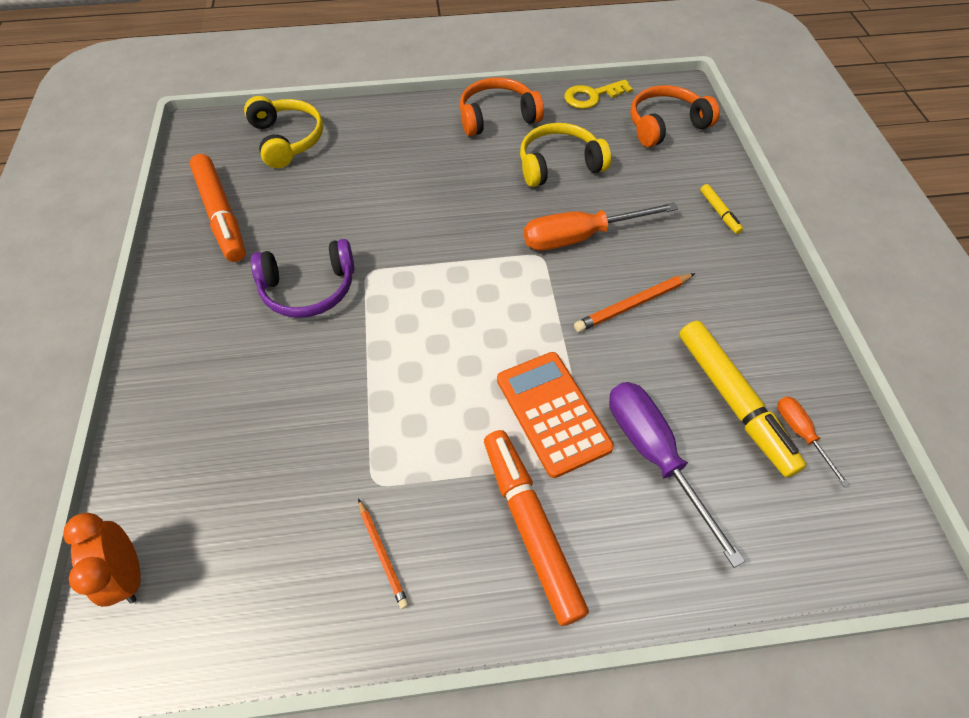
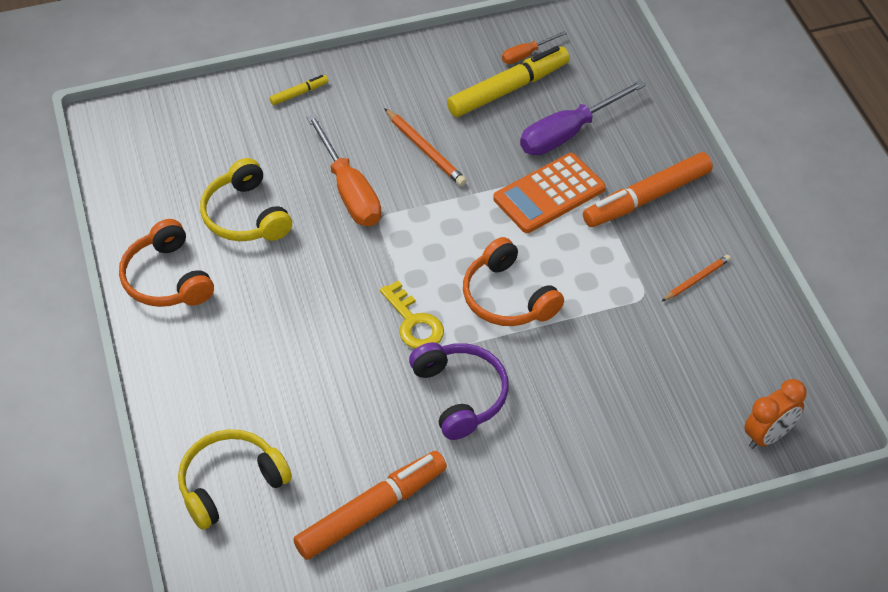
camera: 100 degrees left, 5 degrees down
yellow key [564,80,633,109] -> yellow key moved to [380,281,444,349]
orange headphones [630,85,720,147] -> orange headphones moved to [463,237,564,326]

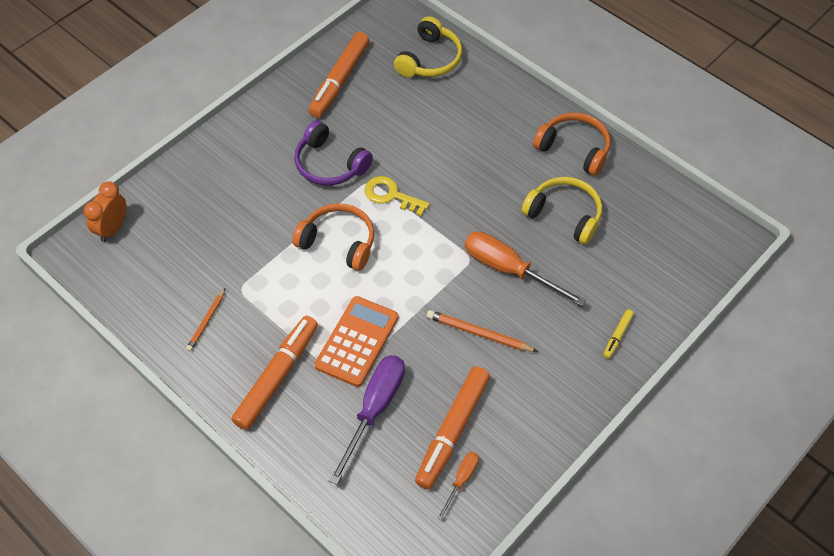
camera: 150 degrees right, 5 degrees up
yellow marker [447,46,570,117] -> orange marker [415,366,490,489]

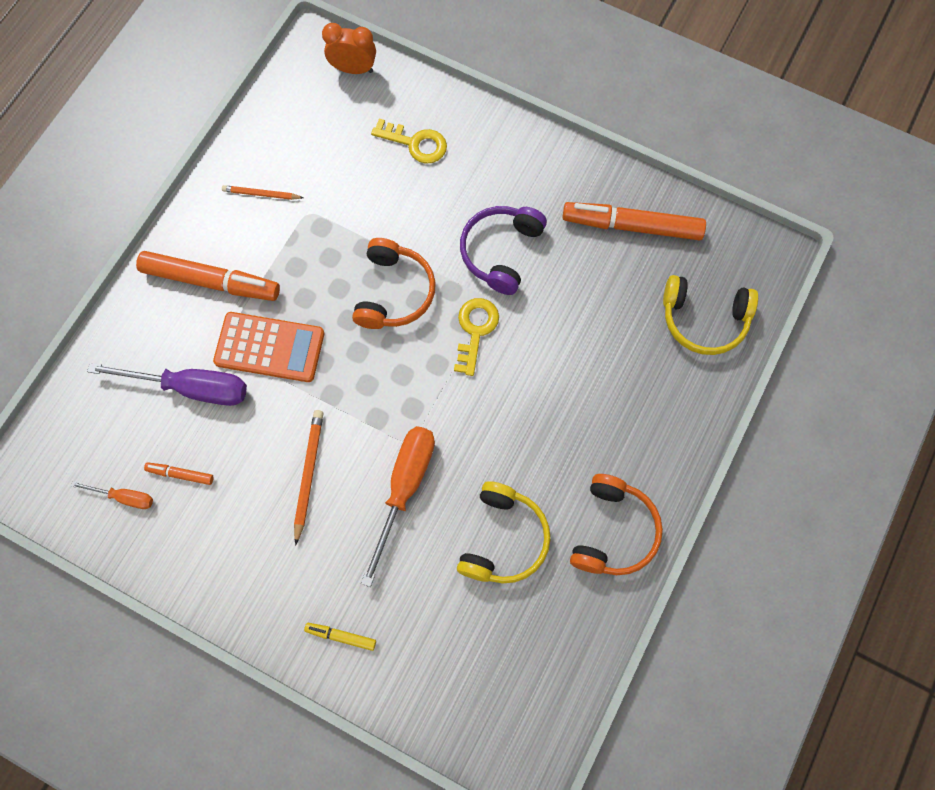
camera: 75 degrees right, 15 degrees up
orange marker [415,366,490,489] -> orange marker [144,462,213,485], size x0.45
none -> yellow key [371,119,447,164]

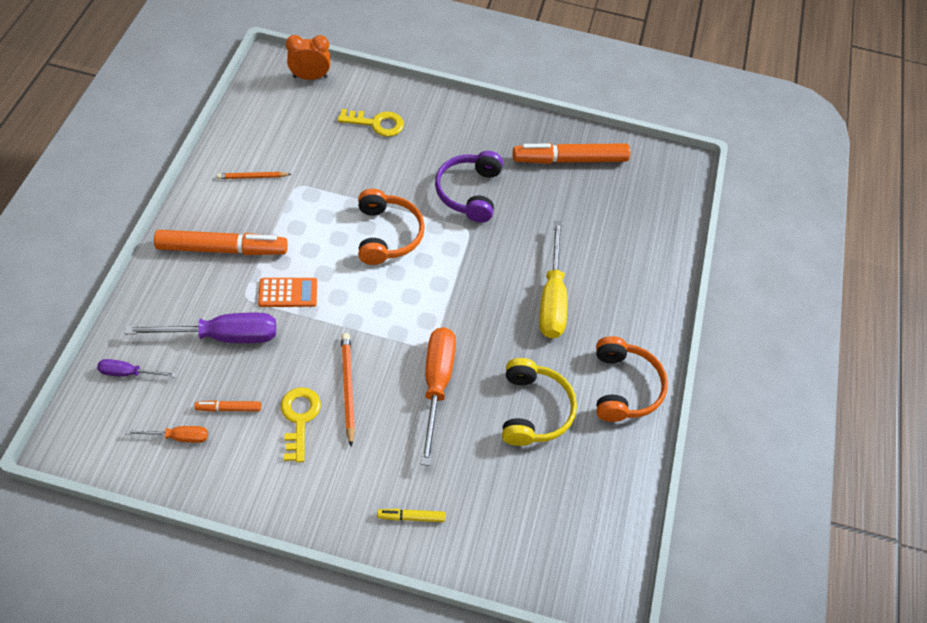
camera: 20 degrees left, 15 degrees down
orange calculator [213,312,324,382] -> orange calculator [258,278,317,307], size x0.63
yellow key [454,298,499,376] -> yellow key moved to [281,387,321,462]
yellow headphones [663,275,758,355] -> none
none -> purple screwdriver [97,359,176,377]
none -> yellow screwdriver [539,221,567,338]

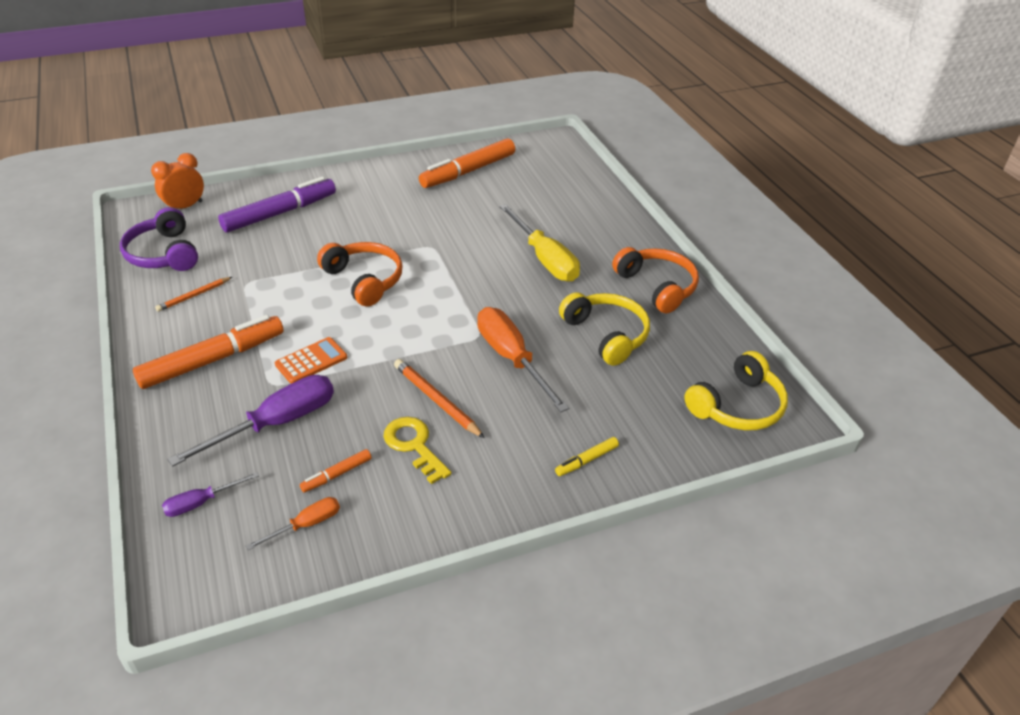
camera: 30 degrees left, 15 degrees down
yellow key [338,109,404,137] -> purple marker [218,177,336,233]
purple headphones [435,151,503,223] -> purple headphones moved to [120,207,198,271]
none -> yellow headphones [684,351,788,430]

